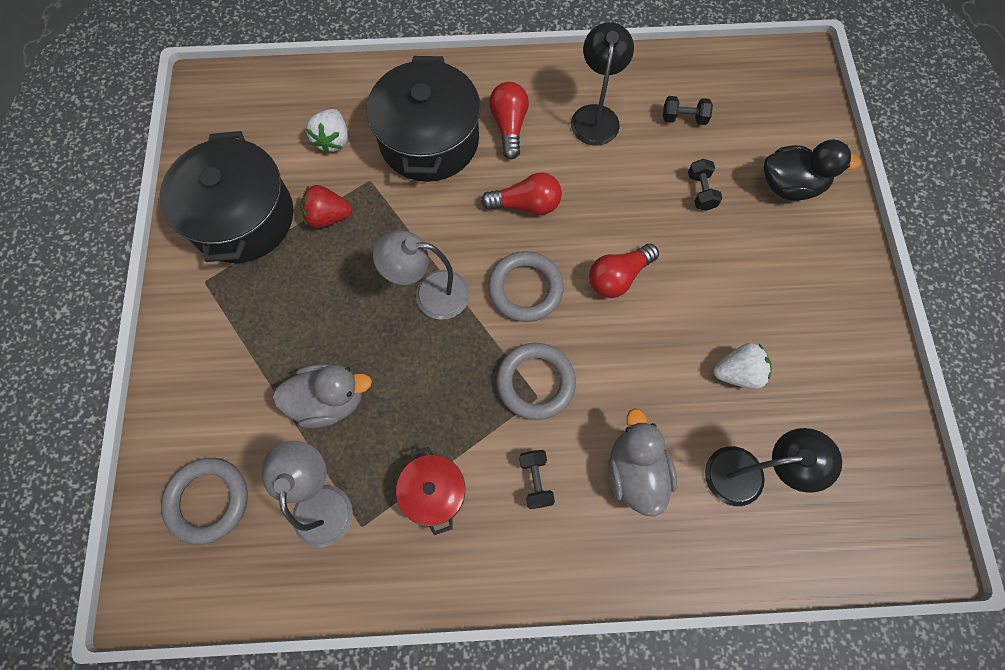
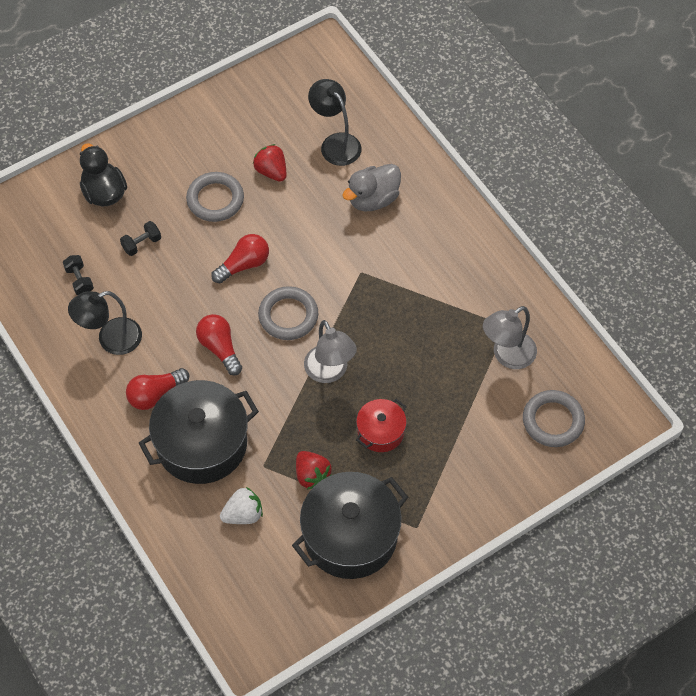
camera: 120 degrees left, 10 degrees down
grey duck [272,364,372,428] -> none
red pot [396,447,465,535] -> red pot moved to [356,399,407,452]
grey ring [496,343,576,420] -> grey ring moved to [186,172,244,222]
black dumbbell [519,450,555,509] -> none
red light bulb [589,244,659,298] -> red light bulb turned 60 degrees counterclockwise [211,234,269,283]
white strawberry [714,343,772,389] -> red strawberry [253,144,286,182]

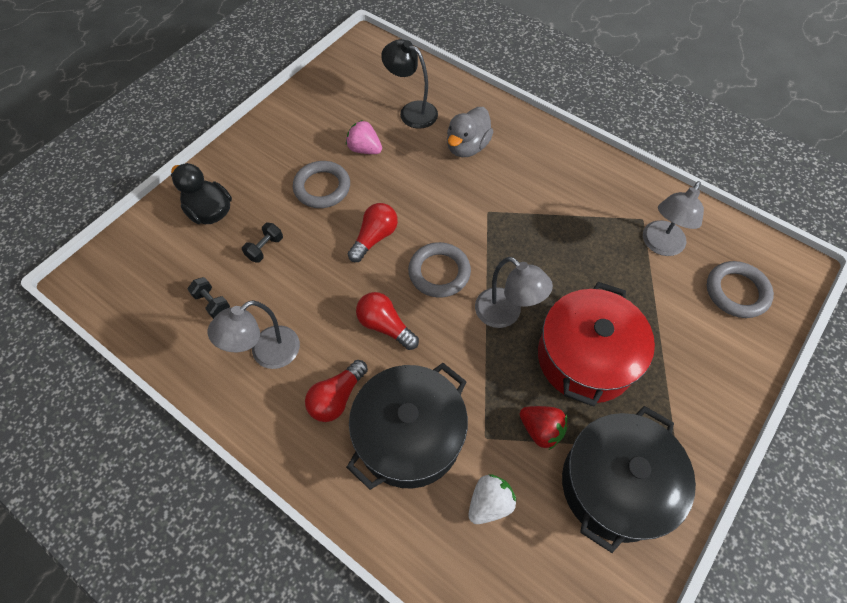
camera: 20 degrees left, 0 degrees up
black lamp [68,291,142,355] -> grey lamp [208,300,300,369]
red strawberry [253,144,286,182] -> pink strawberry [346,120,382,154]
red pot [356,399,407,452] -> red pot [538,282,655,406], size x1.93

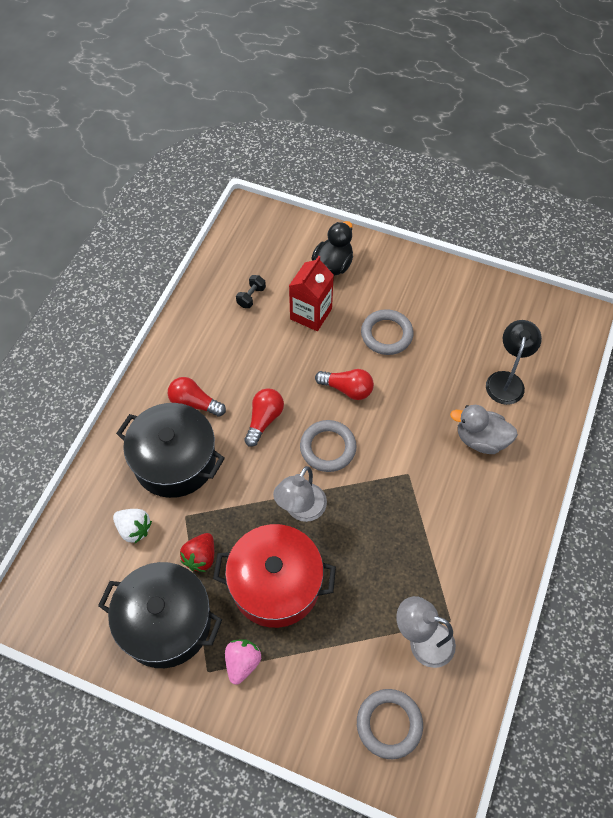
camera: 75 degrees right, 0 degrees up
grey lamp [208,300,300,369] -> none
black dumbbell [242,223,283,263] -> red carton [289,256,334,331]
pink strawberry [346,120,382,154] -> pink strawberry moved to [225,639,261,685]

